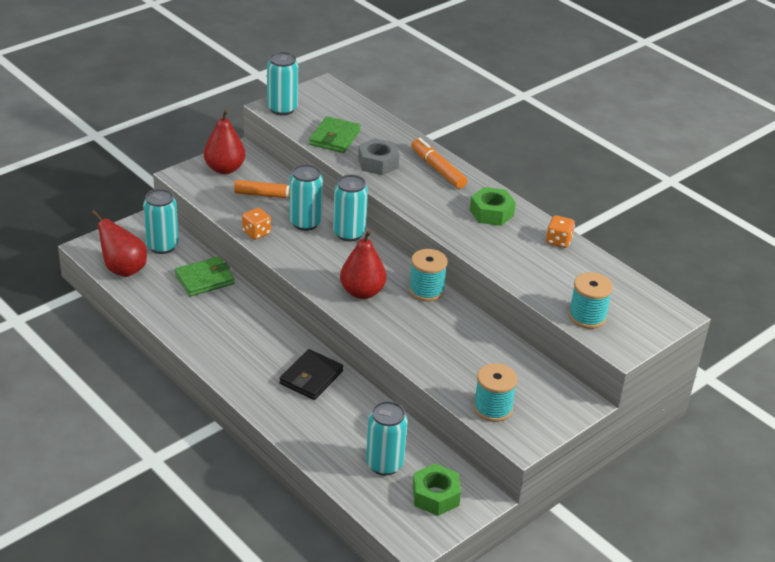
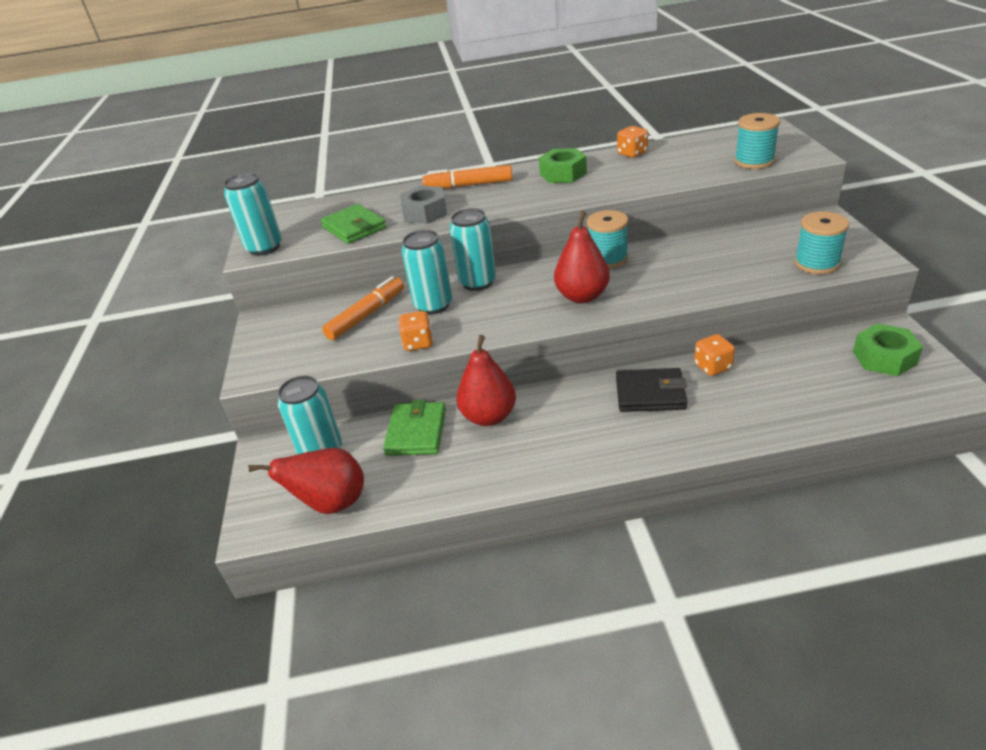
camera: 50 degrees left, 0 degrees up
red pear [204,109,245,174] -> red pear moved to [456,335,516,426]
black wallet [279,349,343,400] -> black wallet turned 60 degrees counterclockwise [616,368,688,412]
turquoise can [366,401,408,475] -> none
none -> orange dice [694,334,735,376]

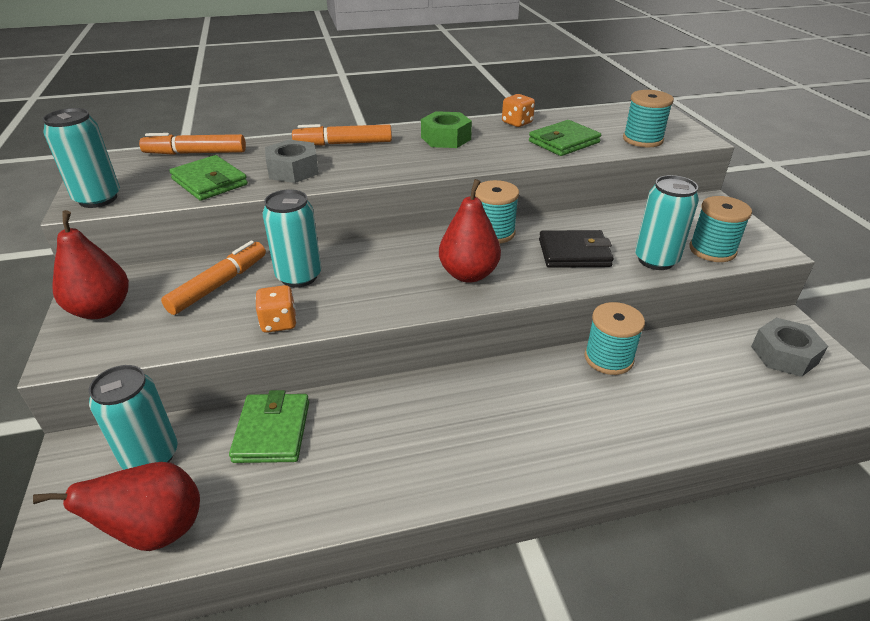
camera: 10 degrees left, 0 degrees up
turquoise can [449,208,496,291] -> turquoise can moved to [635,175,699,270]
red pear [456,335,516,426] -> red pear moved to [52,210,129,319]
black wallet [616,368,688,412] -> black wallet moved to [539,230,614,268]
orange dice [694,334,735,376] -> turquoise spool [584,302,645,375]
green nut [853,323,923,376] -> grey nut [751,318,828,377]
none -> orange marker [139,133,246,155]
none -> green wallet [529,120,601,156]

